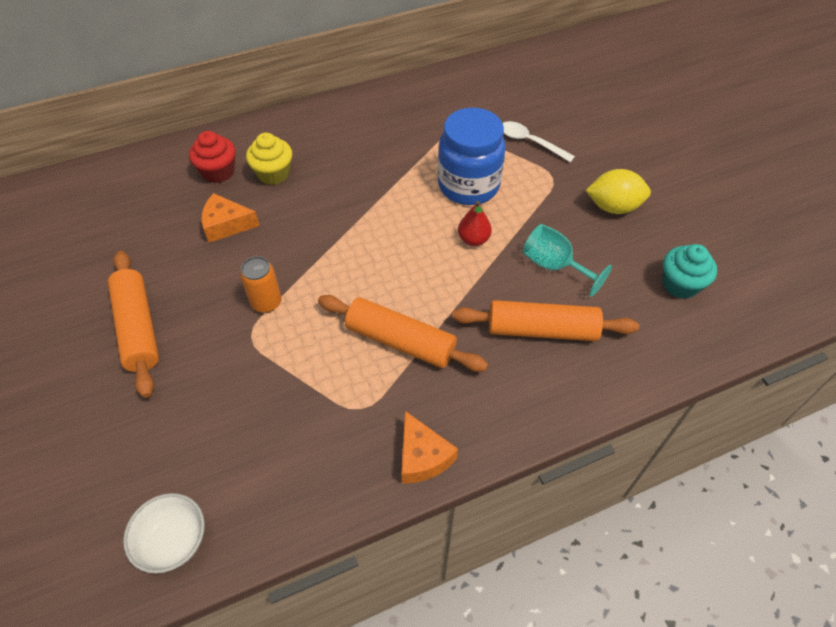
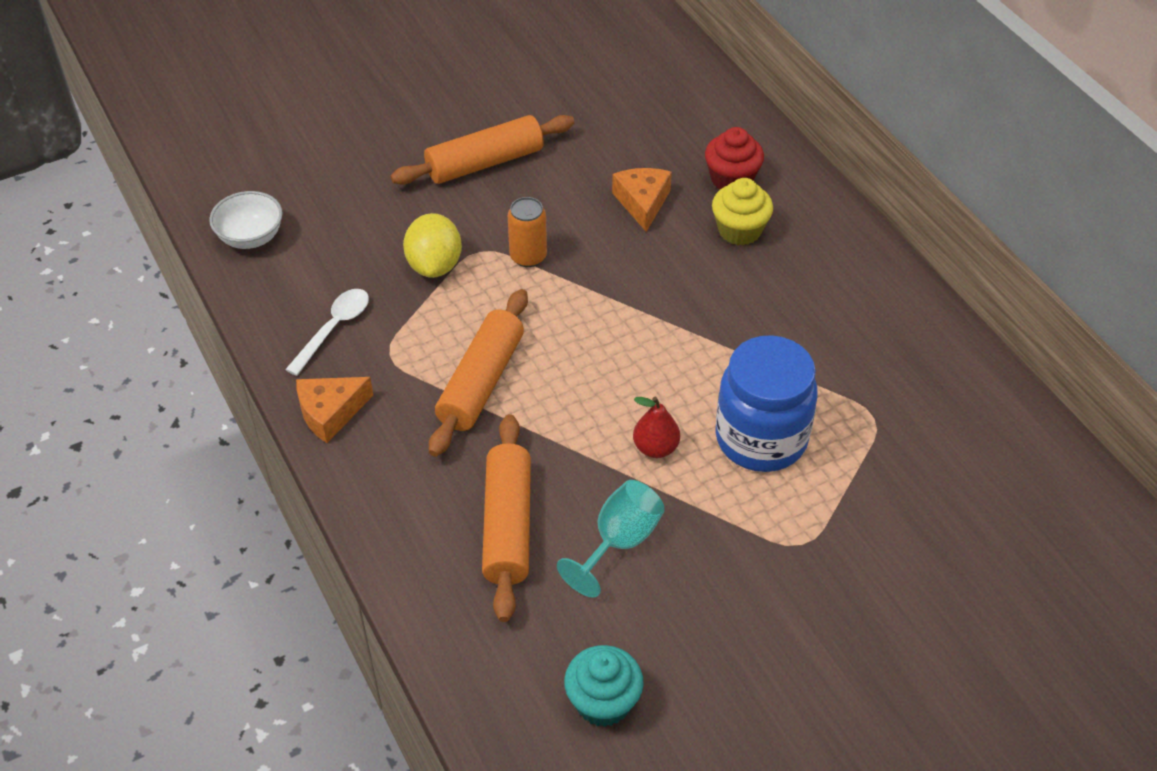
camera: 85 degrees right, 5 degrees down
white spoon [502,121,575,162] -> white spoon moved to [285,289,369,376]
yellow lemon [586,169,651,214] -> yellow lemon moved to [403,213,462,278]

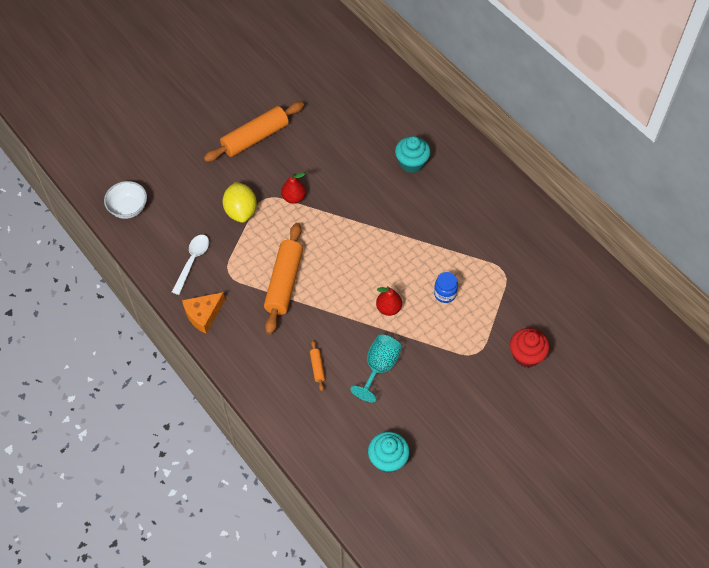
camera: 10 degrees left, 10 degrees up
orange rolling pin [482,414,531,622] -> orange rolling pin [310,340,325,391], size x0.42
orange can [508,197,547,267] -> red pear [281,173,306,204]
orange cheese [612,168,672,232] -> none
red cupcake [705,127,764,189] -> red cupcake moved to [510,328,549,368]
yellow cupcake [712,178,773,245] -> turquoise cupcake [395,136,430,173]
blue jar [715,335,818,472] -> blue jar [434,272,458,303], size x0.44

